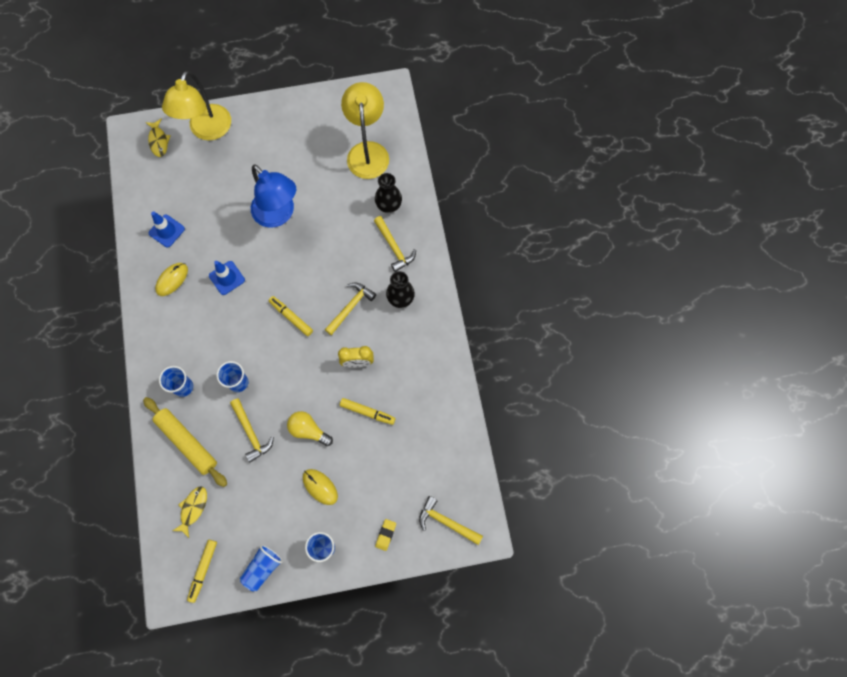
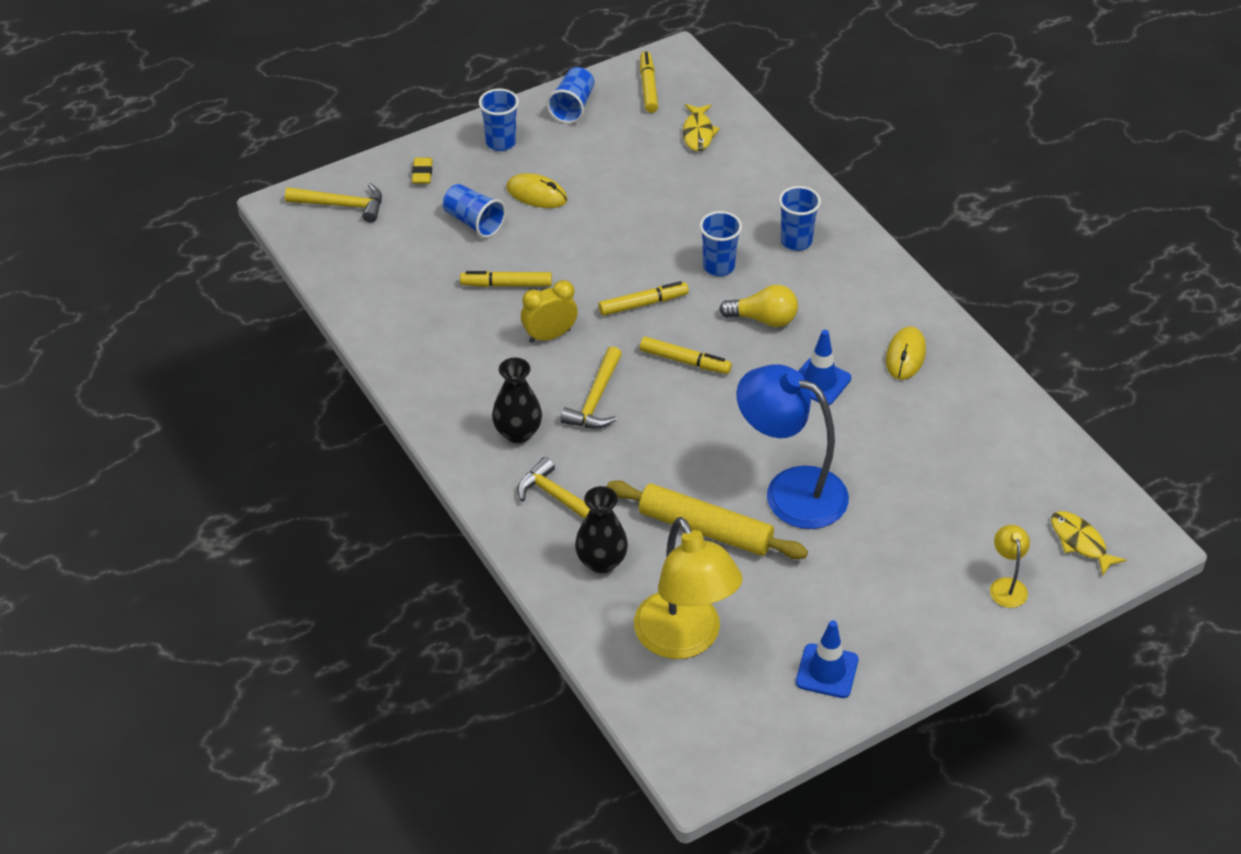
camera: 160 degrees right, 25 degrees down
yellow rolling pin [143,397,227,487] -> yellow rolling pin moved to [607,480,808,559]
blue traffic cone [149,212,185,247] -> blue traffic cone moved to [796,620,858,698]
yellow lamp [162,71,231,140] -> yellow lamp [990,525,1030,608], size x0.45
yellow hammer [230,398,274,462] -> none
yellow light bulb [287,411,333,446] -> yellow light bulb moved to [719,285,798,327]
none -> blue cup [443,184,506,238]
none -> yellow marker [598,281,689,316]

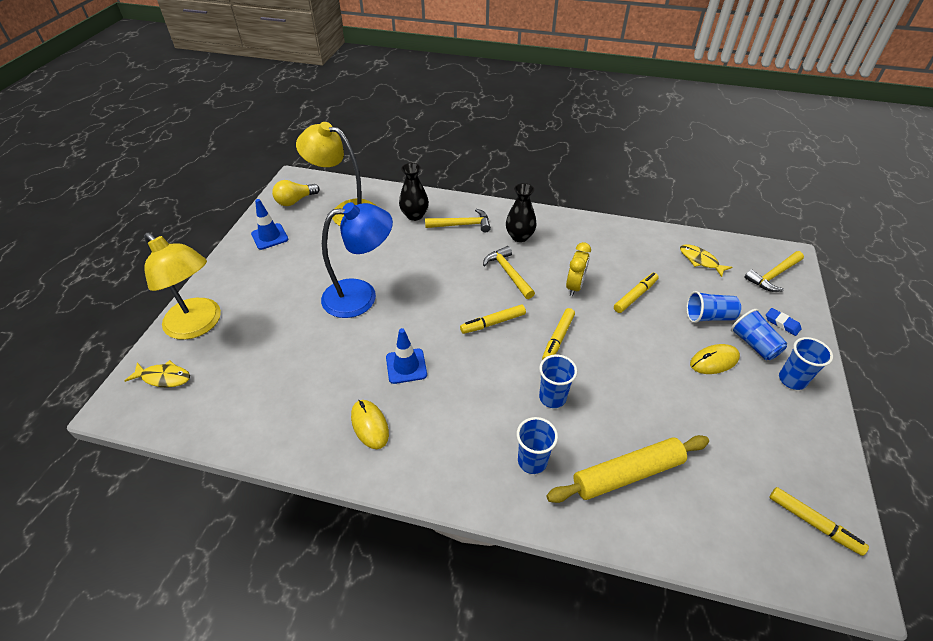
camera: 135 degrees right, 0 degrees up
yellow eraser [412,158,433,184] -> blue eraser [766,308,801,336]
blue cup [547,67,594,124] -> blue cup moved to [731,309,787,360]
yellow rolling pin [607,480,808,559] -> yellow rolling pin moved to [547,435,709,503]
yellow fish [683,104,720,151] -> yellow fish moved to [680,244,732,277]
yellow light bulb [719,285,798,327] -> yellow light bulb moved to [272,180,320,206]
yellow lamp [990,525,1030,608] -> yellow lamp [144,232,221,340], size x2.24

